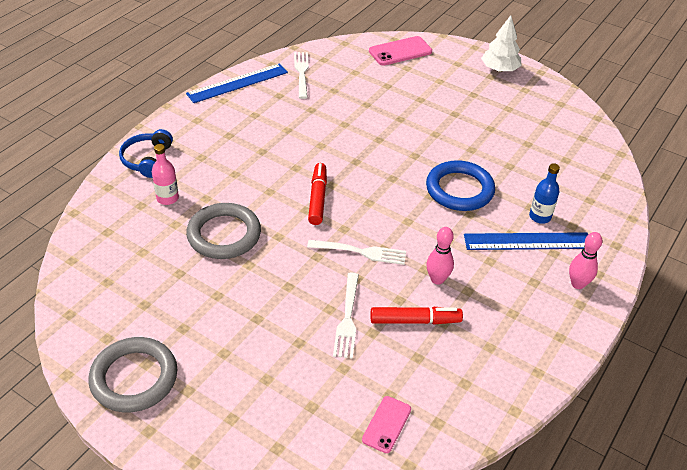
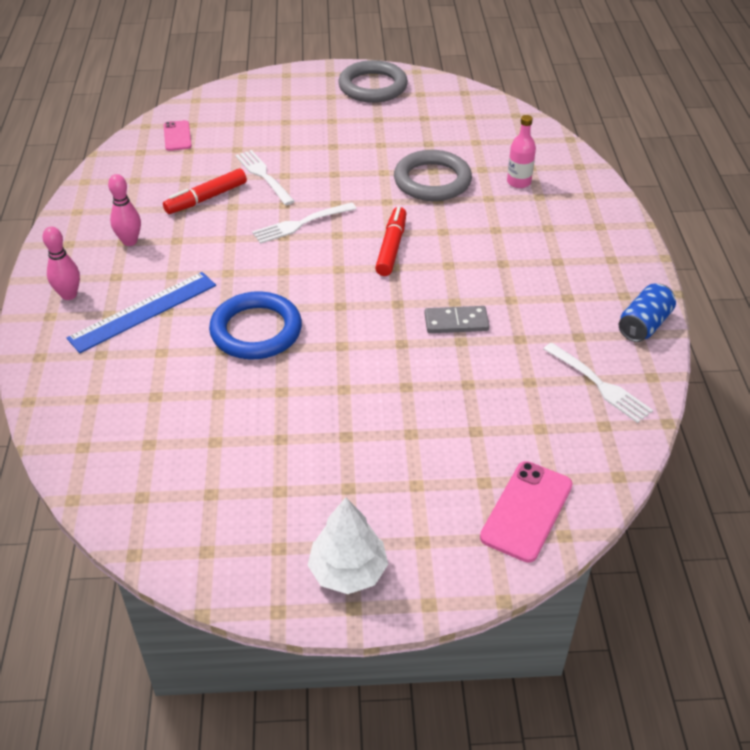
camera: 145 degrees right, 0 degrees up
blue headphones [119,129,173,178] -> none
blue ruler [186,63,288,103] -> blue can [619,284,676,342]
red marker [308,163,327,225] -> red marker turned 135 degrees counterclockwise [375,207,406,276]
pink bowling pin [426,227,454,285] -> pink bowling pin moved to [108,174,141,246]
blue bottle [529,163,560,224] -> none
none -> grey domino [424,306,490,333]

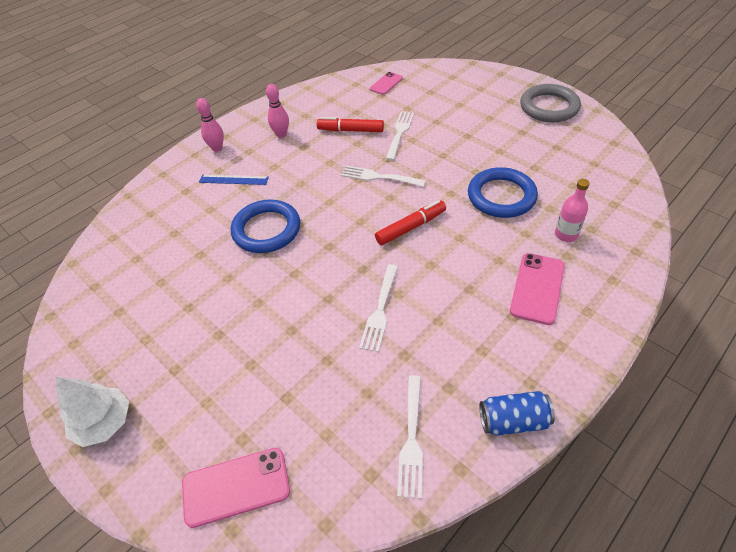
camera: 50 degrees right, 5 degrees up
blue ruler [67,272,216,353] -> blue ruler [199,175,269,185], size x0.63
grey ring [394,150,472,201] -> blue ring [468,167,538,218]
grey domino [424,306,490,333] -> white fork [359,264,398,352]
none -> pink phone [510,253,565,325]

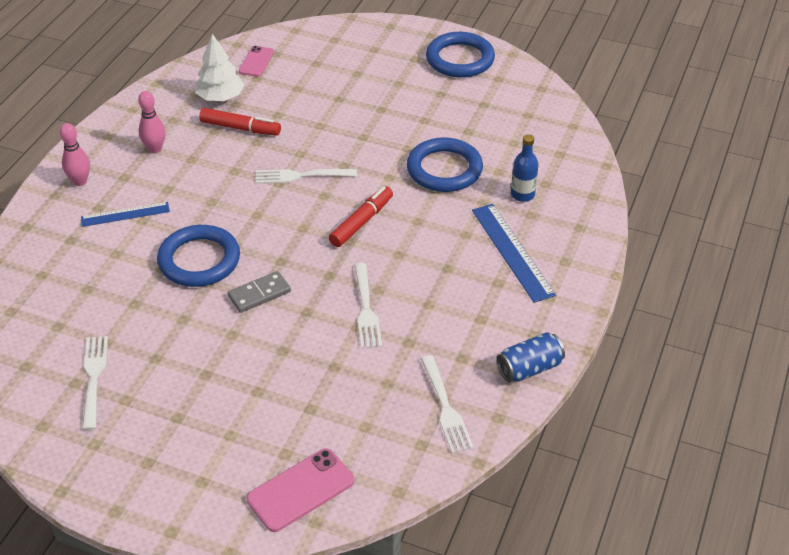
camera: 25 degrees left, 5 degrees down
white tree [56,377,129,447] -> white tree moved to [195,34,244,101]
red marker [317,117,384,132] -> red marker turned 150 degrees counterclockwise [199,108,281,136]
white fork [386,112,414,161] -> white fork moved to [82,336,108,430]
pink phone [510,253,565,325] -> blue ruler [472,204,556,303]
grey ring [520,84,581,122] -> blue ring [426,32,495,78]
pink bottle [555,179,590,242] -> blue bottle [511,134,539,202]
none -> grey domino [228,271,291,313]

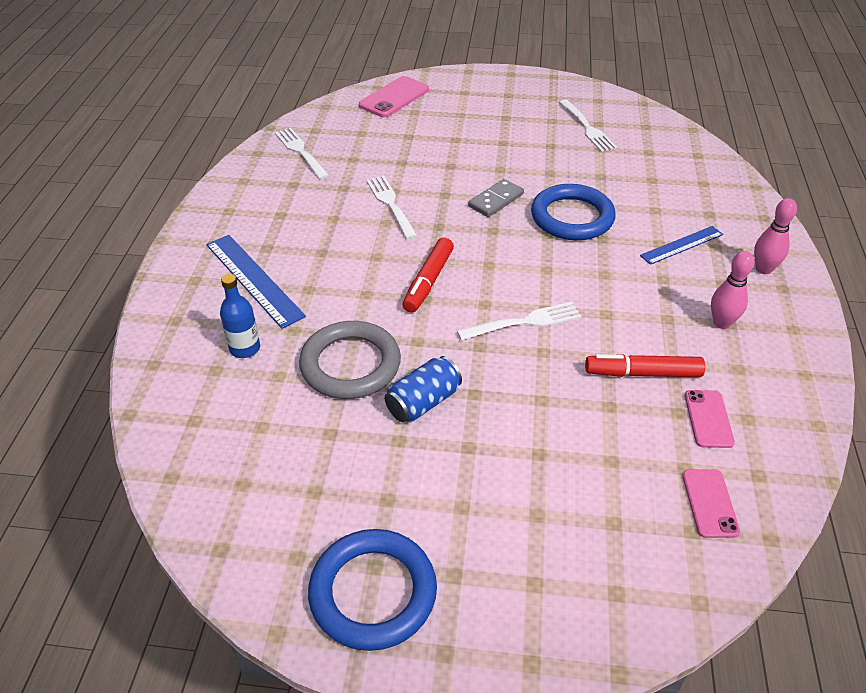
camera: 165 degrees right, 0 degrees up
white tree [195,34,244,101] -> pink phone [685,390,735,448]
blue ring [407,137,483,192] -> grey ring [299,321,401,399]
blue can [497,332,565,382] -> blue can moved to [385,356,462,422]

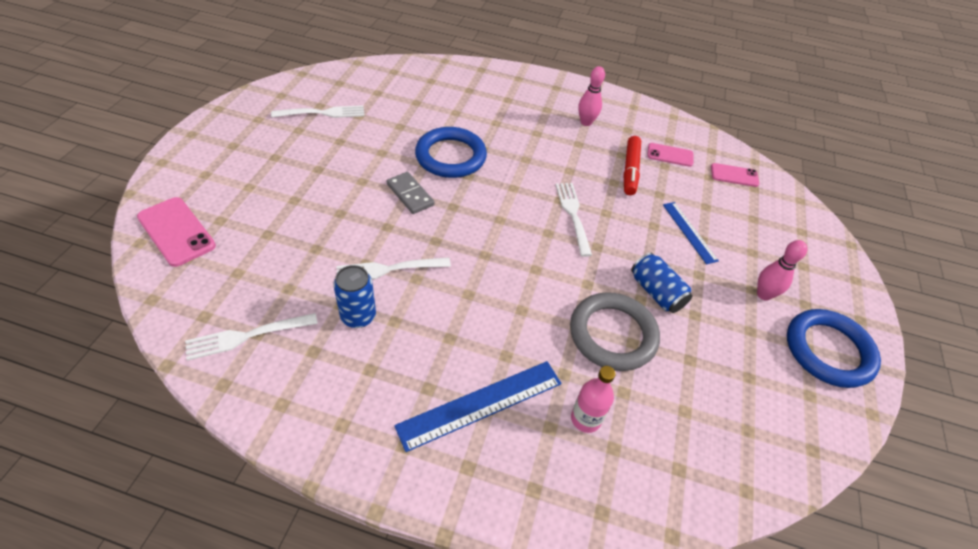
camera: 85 degrees left, 5 degrees up
blue bottle [220,274,260,358] -> pink bottle [571,366,616,433]
red marker [402,237,454,313] -> none
blue ruler [640,226,723,265] -> blue ruler moved to [663,202,719,264]
pink bowling pin [754,198,797,274] -> pink bowling pin moved to [757,240,807,301]
none -> blue can [333,265,376,328]

